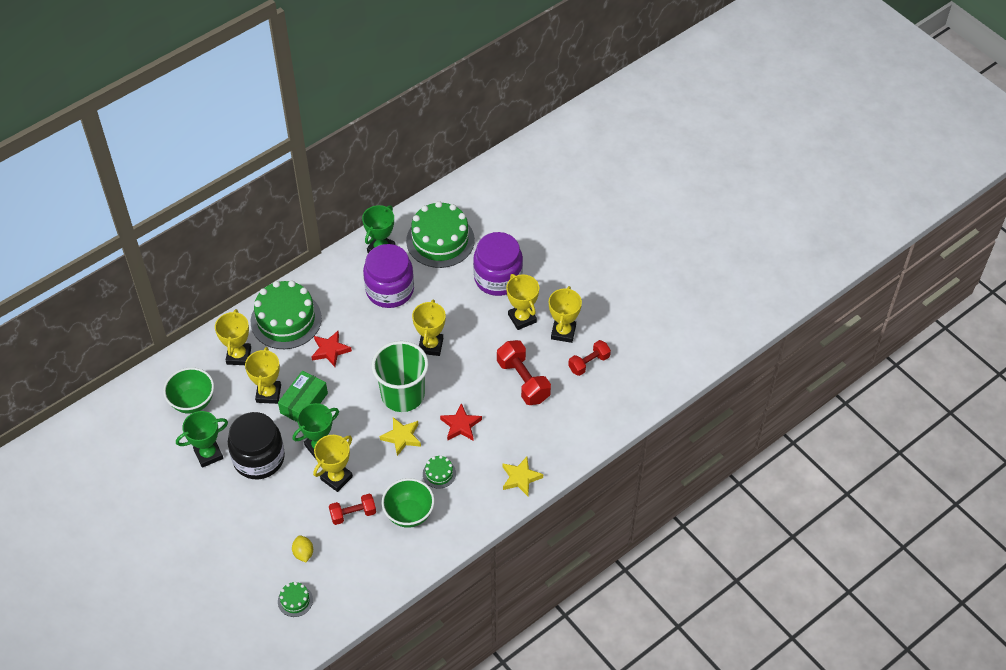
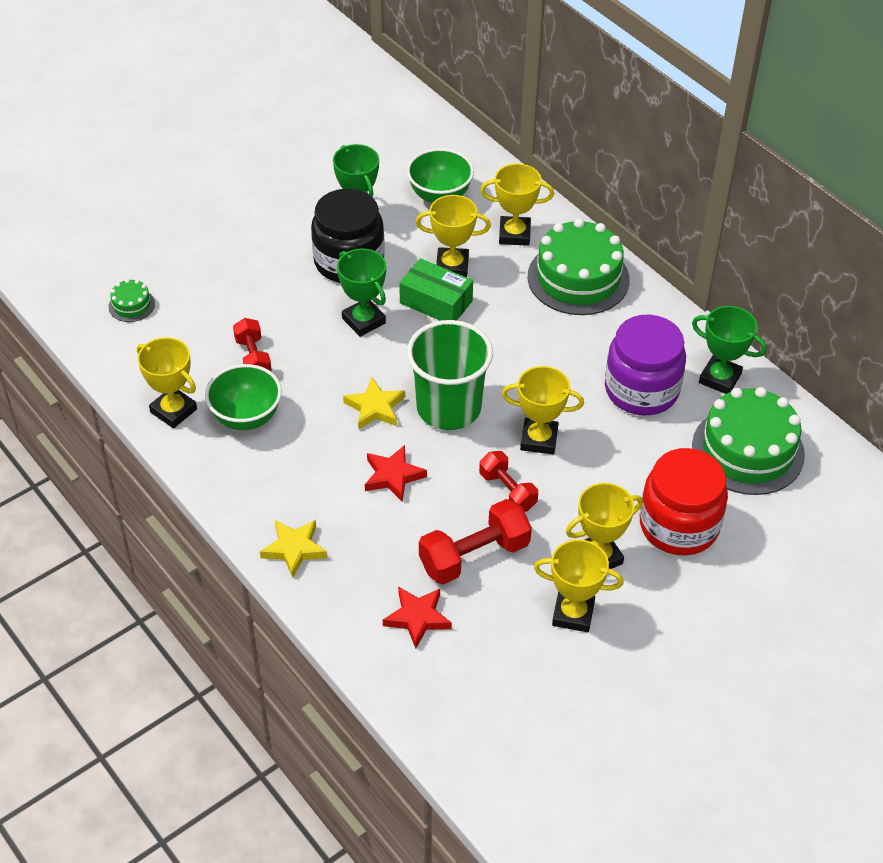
camera: 90 degrees right, 5 degrees down
yellow lemon [292,535,313,562] -> none
red star [311,331,352,367] -> red star moved to [383,586,452,648]
yellow trophy [313,435,353,492] -> yellow trophy moved to [137,337,197,428]
green cake [423,455,456,489] -> none
purple jar [473,232,523,296] -> red jar [640,448,728,555]
red dumbbell [568,340,611,376] -> red dumbbell moved to [479,451,538,512]

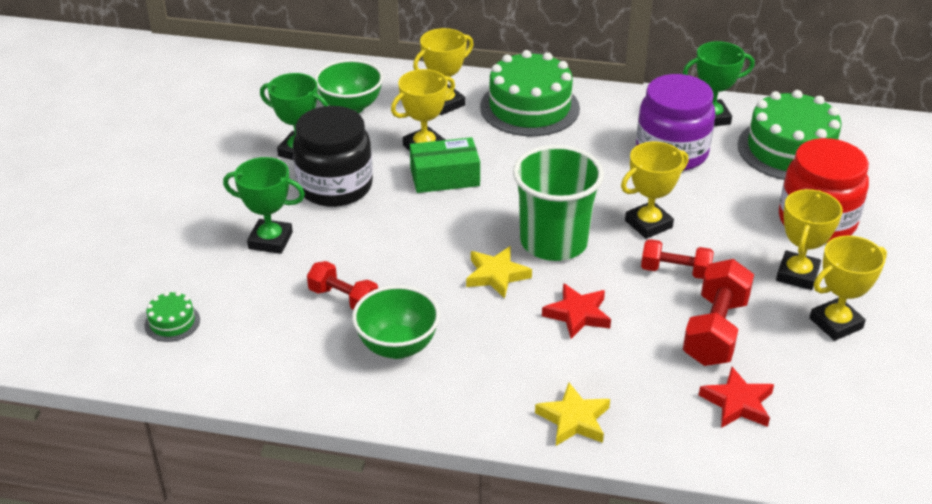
camera: 40 degrees left, 10 degrees down
yellow trophy [137,337,197,428] -> none
green trophy [337,248,386,337] -> green trophy moved to [223,157,305,254]

